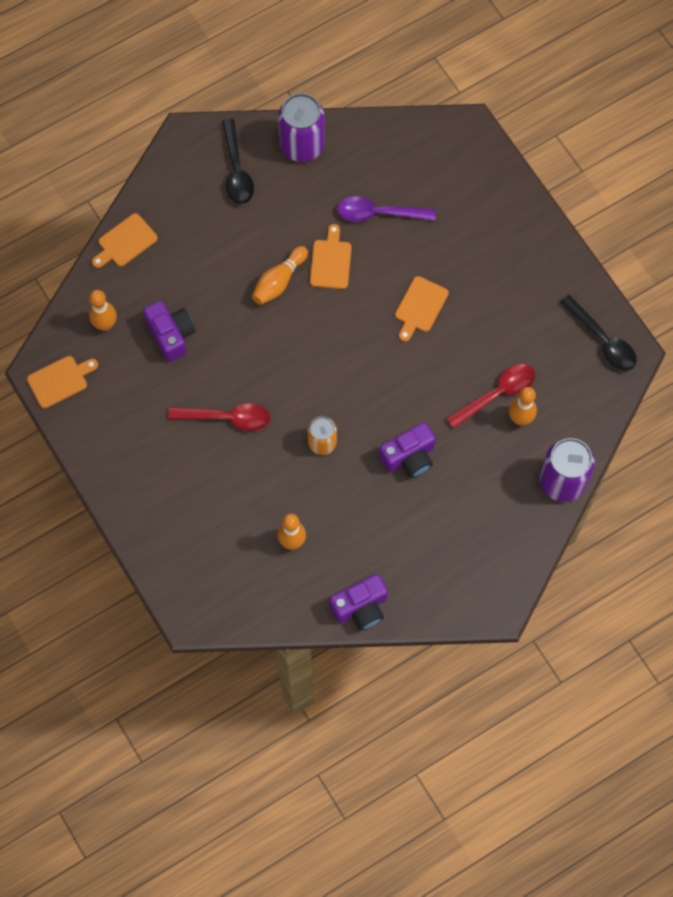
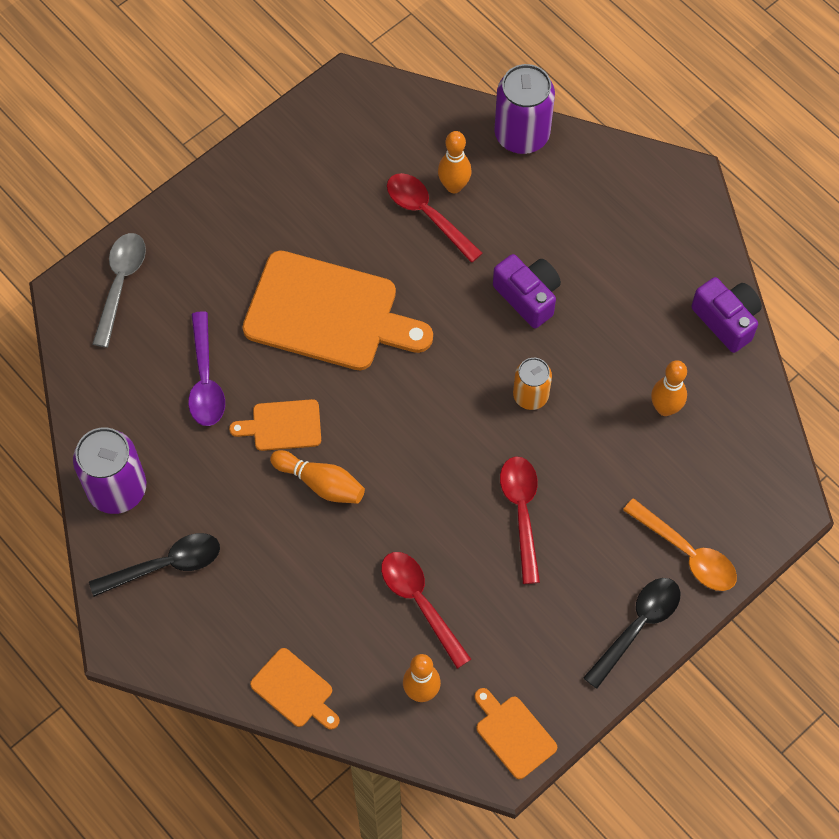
camera: 100 degrees left, 5 degrees down
purple camera [143,301,195,362] -> red spoon [381,552,471,669]
orange cutting board [395,276,449,342] -> orange cutting board [242,250,433,370], size x2.10
black spoon [560,295,637,371] -> black spoon moved to [583,578,680,689]
none -> grey spoon [93,233,146,348]
none -> orange spoon [623,498,737,591]

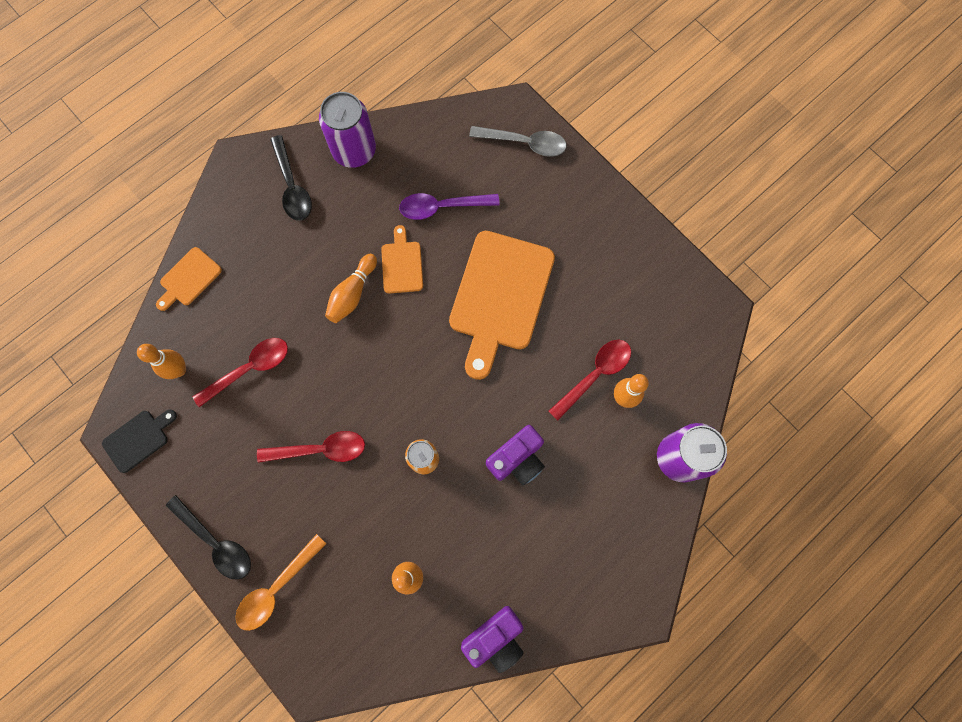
camera: 90 degrees right, 10 degrees up
orange cutting board [474,688,557,779] -> black cutting board [102,409,177,473]

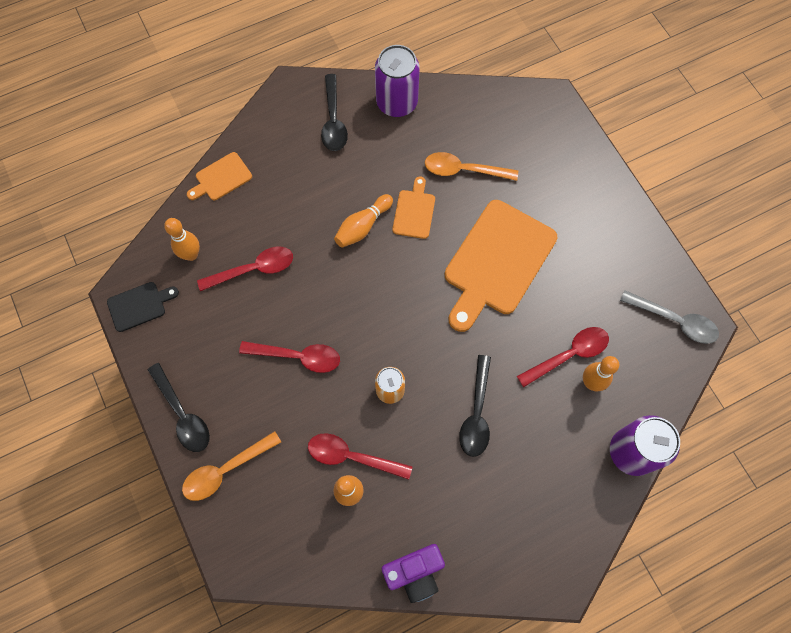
camera: 15 degrees right, 5 degrees down
purple spoon [399,193,500,220] -> orange spoon [425,152,518,181]
grey spoon [469,126,566,157] -> grey spoon moved to [620,290,719,344]
purple camera [486,425,545,485] -> black spoon [459,355,491,457]
none -> red spoon [308,433,413,480]

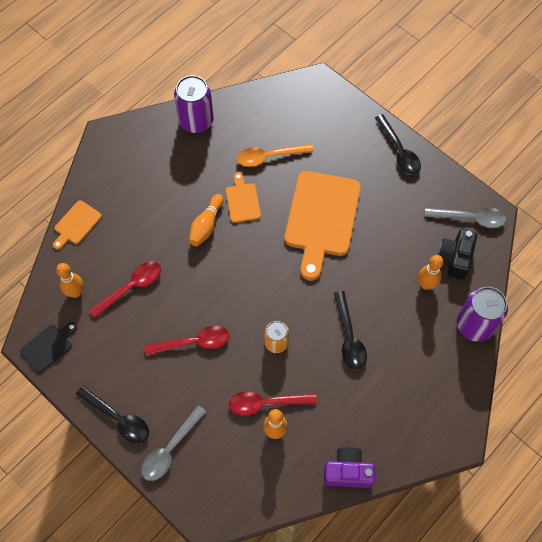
camera: 20 degrees left, 5 degrees down
orange spoon [182,431,281,501] -> grey spoon [141,405,207,481]
black spoon [321,74,348,151] -> black spoon moved to [375,114,421,175]
purple camera [382,544,445,603] -> purple camera turned 135 degrees counterclockwise [324,447,375,488]
red spoon [517,327,609,388] -> none
none -> black camera [438,229,477,279]

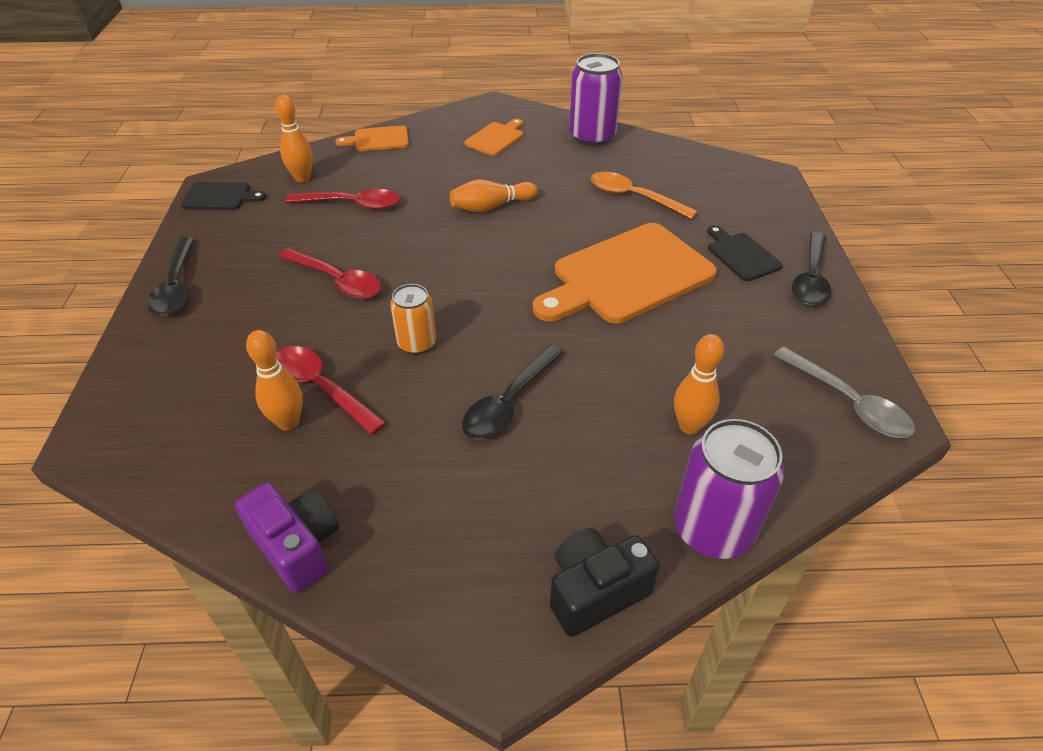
camera: 45 degrees right, 20 degrees down
grey spoon [141,405,207,481] -> none
orange cutting board [226,172,261,223] -> orange cutting board moved to [465,119,523,156]
black camera [438,229,477,279] -> black camera moved to [550,528,660,637]
none -> black cutting board [707,225,783,281]

